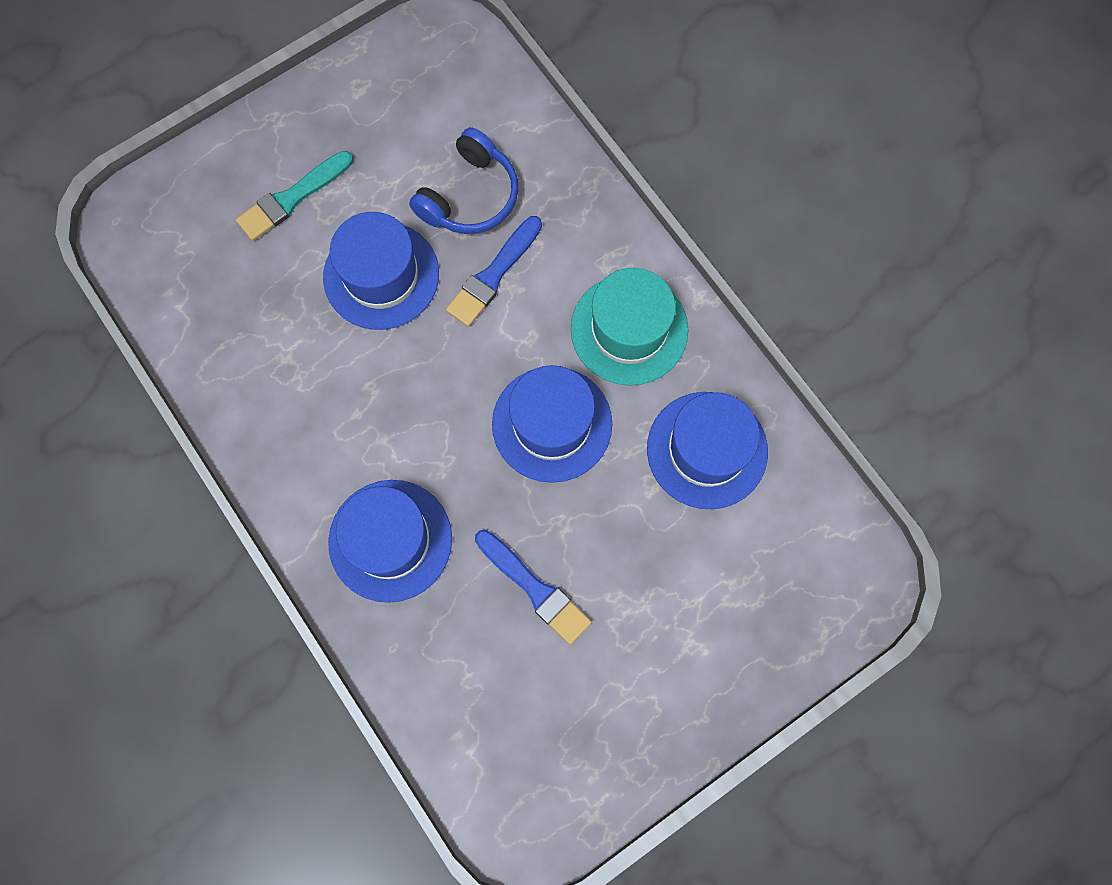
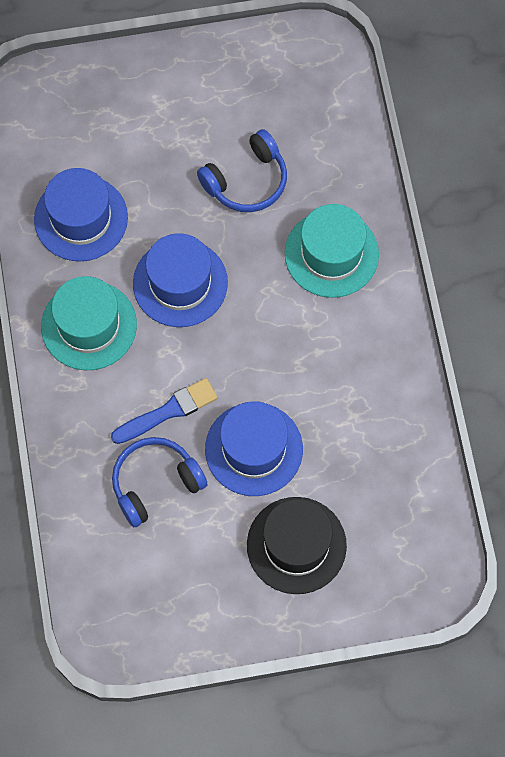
camera: 155 degrees left, 5 degrees down
turquoise brush [236,151,353,241] -> black hat [247,497,347,594]
blue hat [328,480,452,603] -> turquoise hat [285,204,379,298]
blue brush [475,530,592,645] -> blue headphones [197,129,287,212]

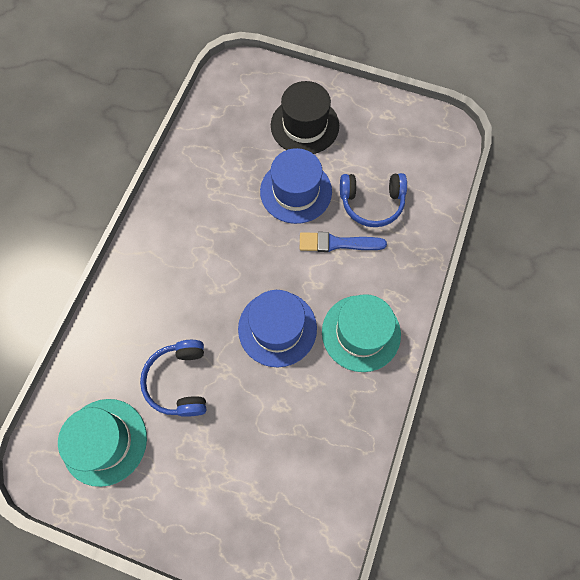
camera: 150 degrees left, 0 degrees up
blue hat [34,168,128,261] -> none
blue headphones [197,129,287,212] -> blue headphones turned 90 degrees counterclockwise [140,340,206,417]
turquoise hat [285,204,379,298] -> turquoise hat moved to [58,399,147,487]

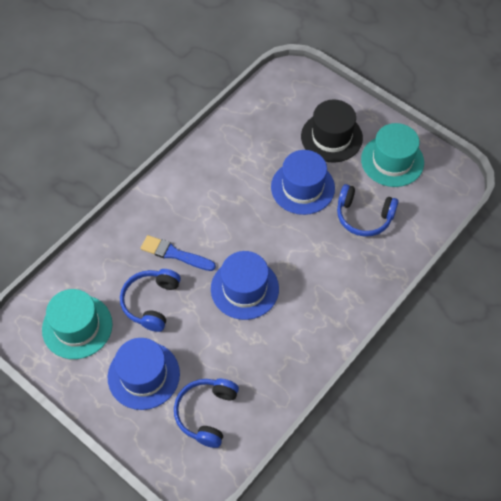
camera: 20 degrees right, 10 degrees down
blue brush [300,232,387,252] -> blue brush moved to [141,235,216,271]
turquoise hat [322,294,401,372] -> turquoise hat moved to [361,123,424,187]
none -> blue hat [108,338,180,410]
none -> blue headphones [174,379,239,448]

